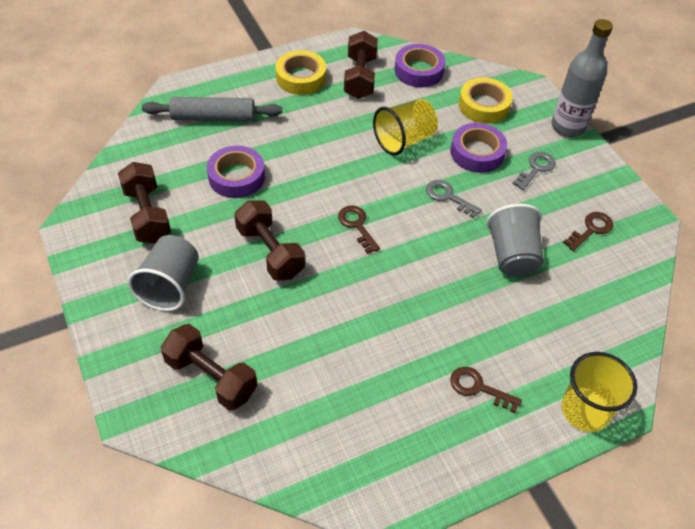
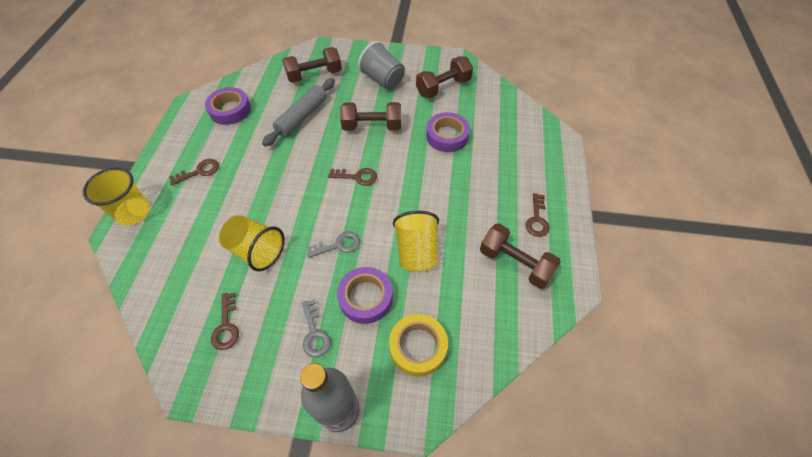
camera: 125 degrees right, 5 degrees up
brown dumbbell [118,162,171,243] -> brown dumbbell turned 45 degrees counterclockwise [416,56,473,98]
grey rolling pin [142,97,282,121] -> grey rolling pin moved to [262,78,335,147]
yellow tape [275,50,326,95] -> brown key [526,193,550,237]
purple tape [395,44,446,87] -> purple tape moved to [205,87,251,125]
grey cup [486,204,544,277] -> yellow cup [219,215,285,272]

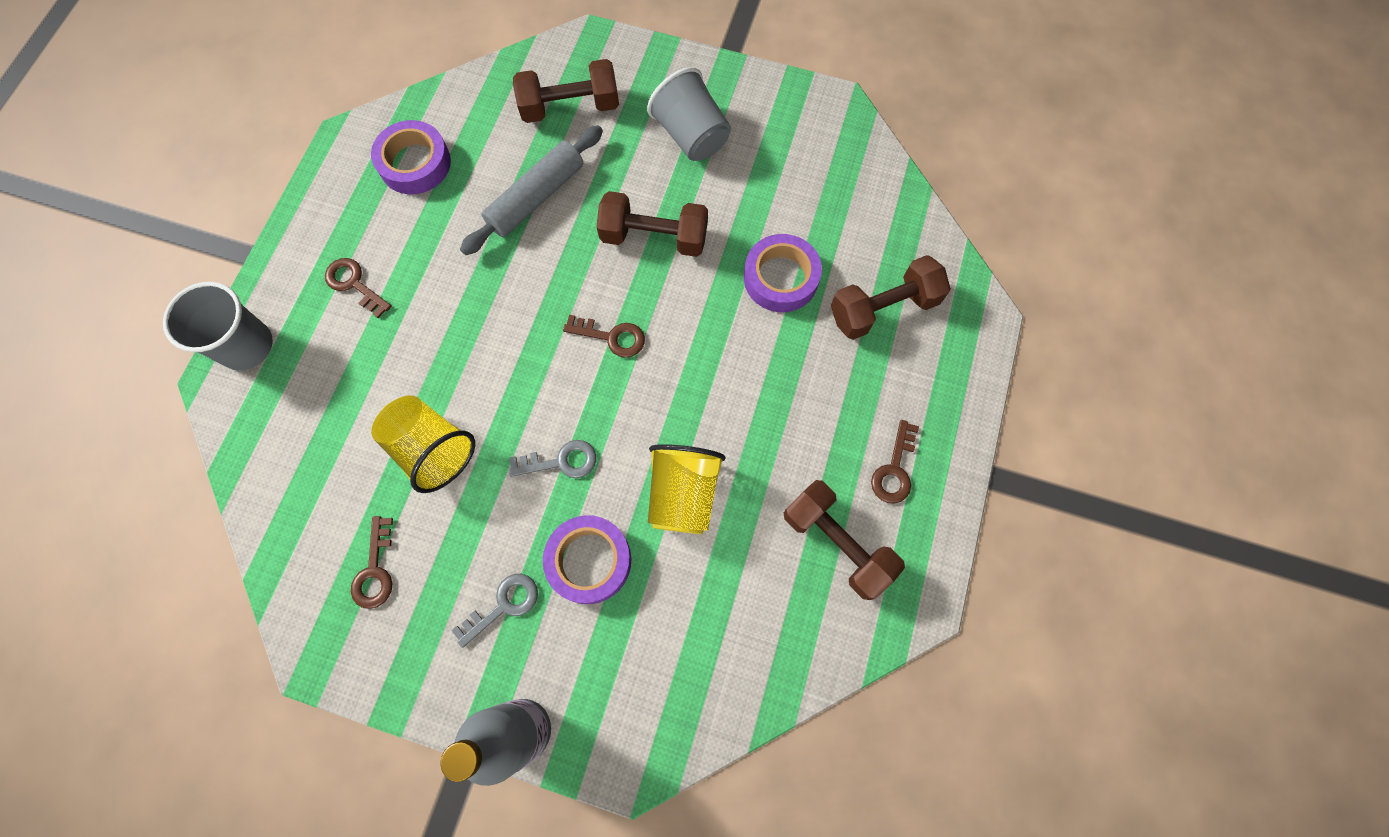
camera: 10 degrees right, 15 degrees up
yellow cup [83,167,150,225] -> grey cup [163,282,273,370]
brown key [169,159,219,185] -> brown key turned 120 degrees counterclockwise [325,258,392,318]
grey key [302,299,331,357] -> grey key turned 120 degrees counterclockwise [451,574,538,648]
yellow tape [389,314,448,376] -> none
brown dumbbell [416,56,473,98] -> brown dumbbell moved to [831,255,951,340]

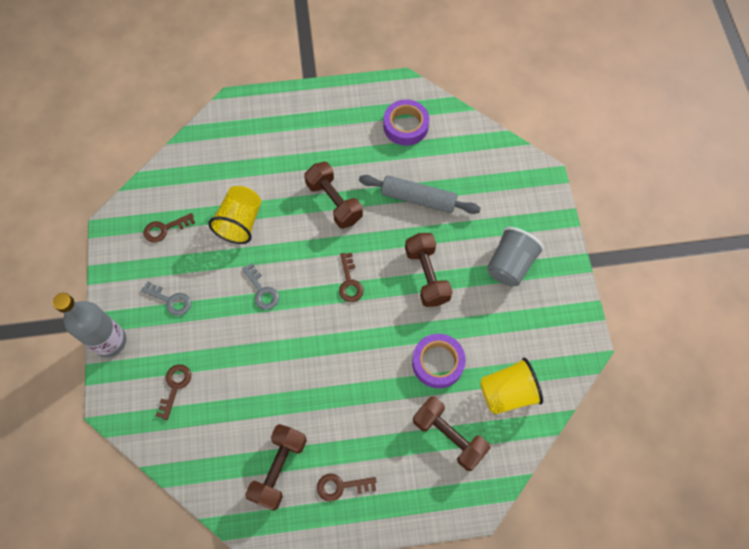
camera: 65 degrees right, 5 degrees down
grey cup [163,282,273,370] -> none
brown key [325,258,392,318] -> brown key moved to [156,364,191,420]
brown dumbbell [513,59,619,123] -> brown dumbbell moved to [304,162,363,229]
purple tape [543,515,631,604] -> none
yellow cup [648,444,725,534] -> yellow cup moved to [480,358,543,415]

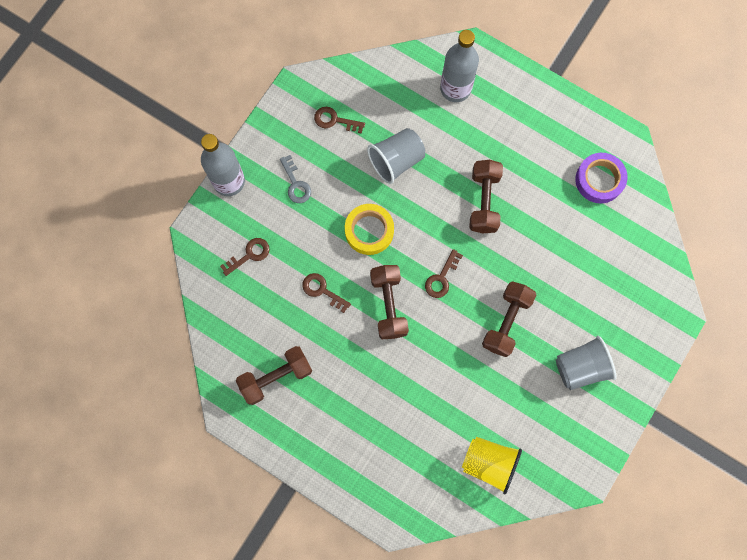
camera: 40 degrees right, 10 degrees up
yellow cup [208,186,261,244] -> grey cup [367,128,425,184]
grey key [242,263,279,310] -> yellow tape [345,204,394,255]
brown key [317,473,377,502] -> brown key moved to [302,273,351,313]
grey rolling pin [359,175,481,214] -> none
purple tape [412,334,466,388] -> none
brown dumbbell [413,396,491,471] -> brown dumbbell moved to [370,265,409,339]
none -> grey bottle [440,30,479,102]

